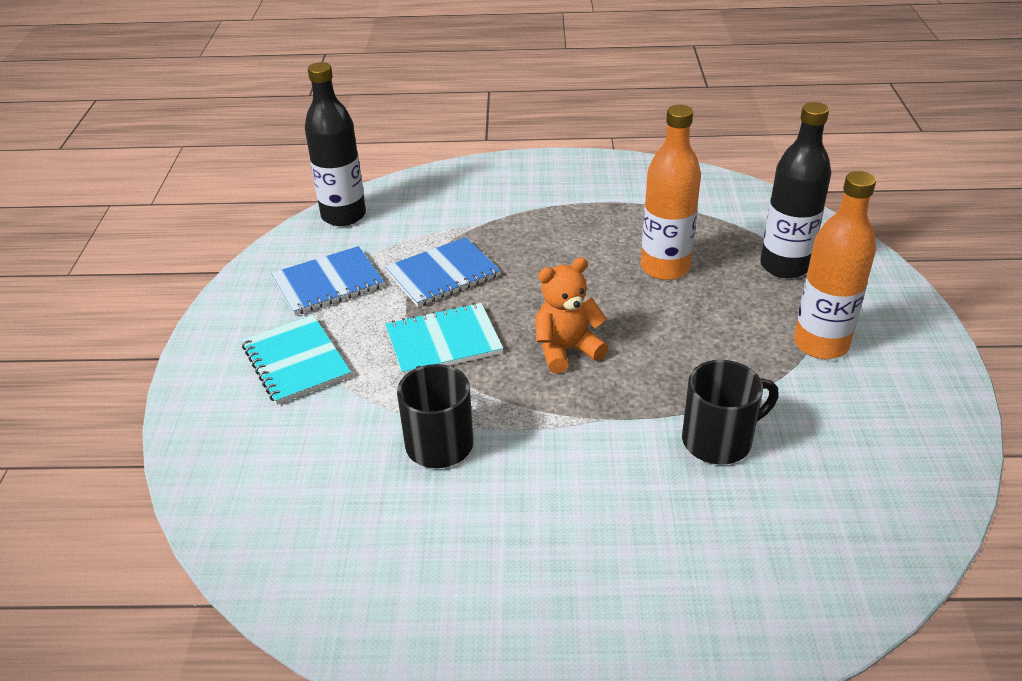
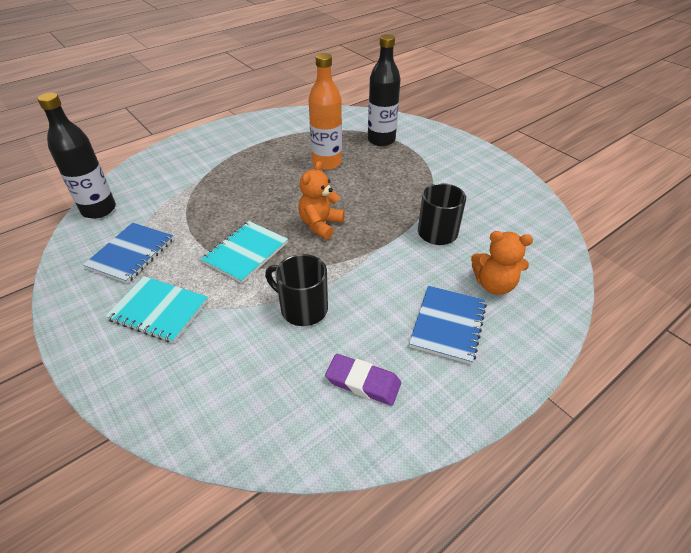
camera: 40 degrees left, 5 degrees up
blue notebook [385,237,501,307] -> blue notebook moved to [409,286,487,364]
orange bottle [794,171,876,359] -> none
none -> purple eraser [325,354,401,406]
none -> orange teddy bear [471,231,533,295]

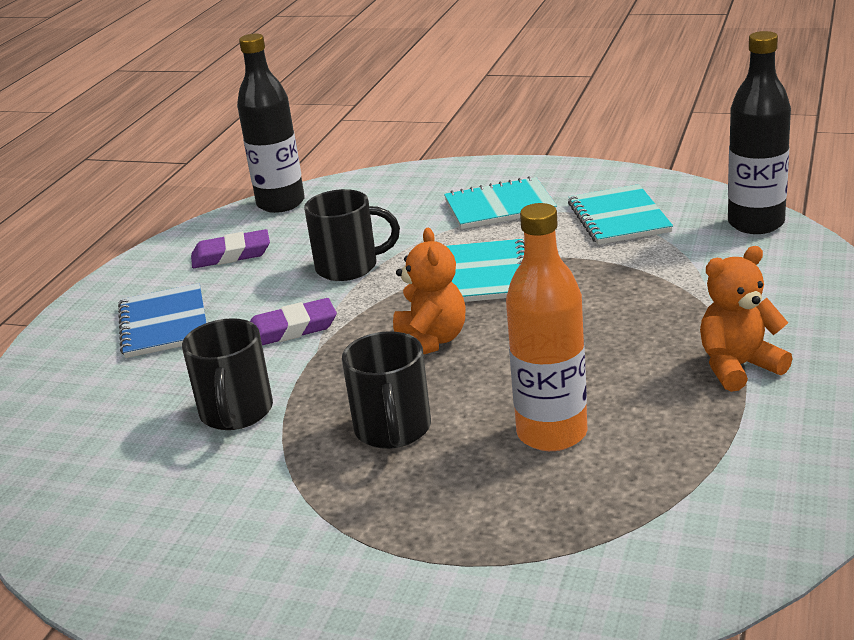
camera: 150 degrees right, 15 degrees down
blue notebook [83,223,174,284] -> turquoise notebook [568,184,673,245]
black bottle [368,34,401,146] -> black bottle moved to [237,34,305,213]
orange teddy bear [471,231,533,295] -> orange teddy bear moved to [700,246,793,392]
none -> purple eraser [250,298,337,345]
none -> black mug [342,331,431,449]

